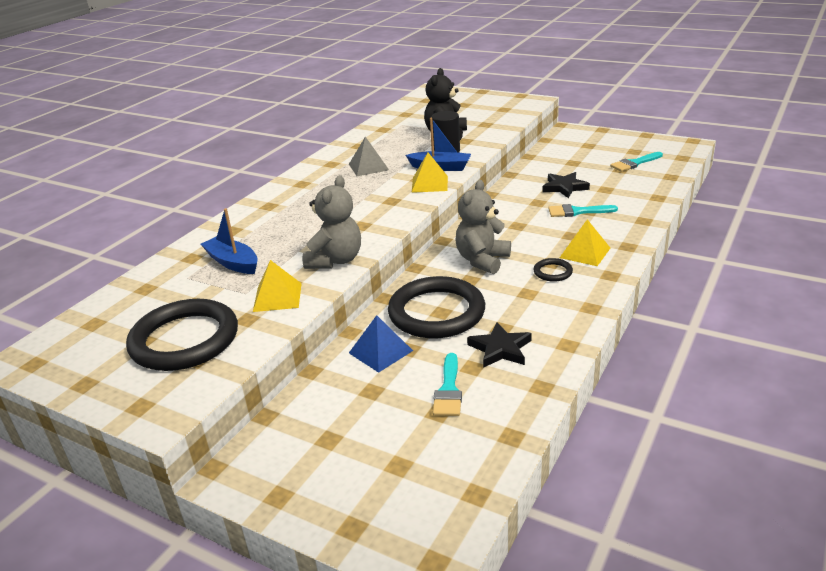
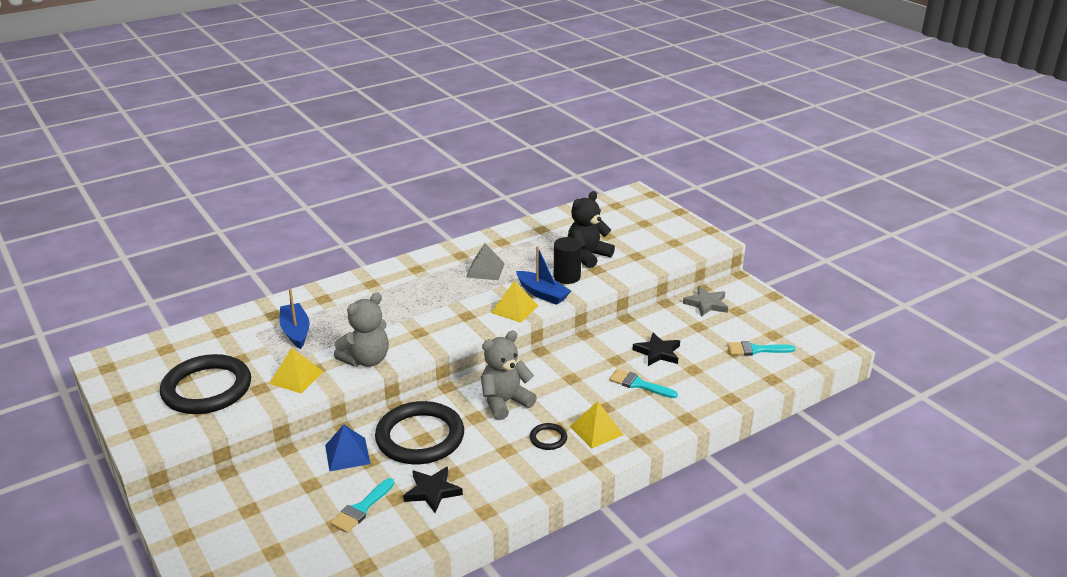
camera: 25 degrees right, 0 degrees up
none -> grey star [683,286,728,317]

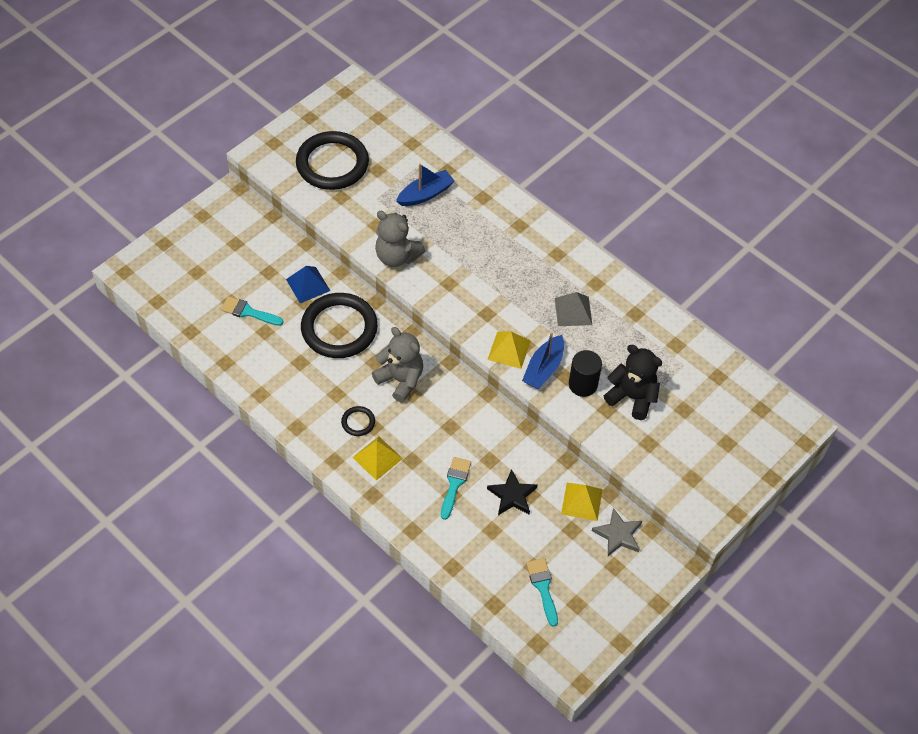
camera: 75 degrees right, 25 degrees up
yellow pyramid [269,348,323,393] -> yellow pyramid moved to [561,483,603,521]
black star [403,467,463,513] -> none

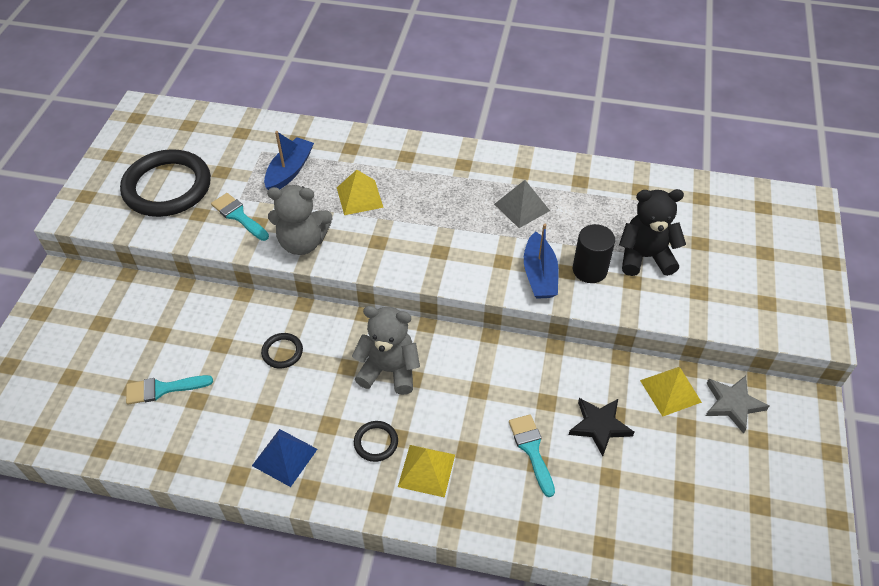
camera: 30 degrees left, 5 degrees down
blue pyramid [286,266,330,303] -> blue pyramid moved to [252,429,317,487]
black ring [301,293,378,358] -> black ring [261,333,303,368], size x0.42
yellow pyramid [487,331,531,369] -> yellow pyramid moved to [337,170,384,215]
turquoise brush [526,558,558,627] -> turquoise brush moved to [211,193,269,241]

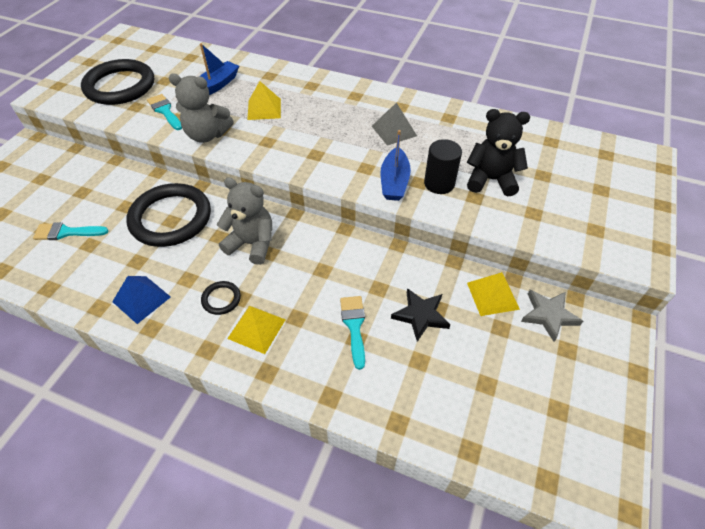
camera: 10 degrees right, 0 degrees up
black ring [261,333,303,368] -> black ring [126,183,211,247], size x2.35

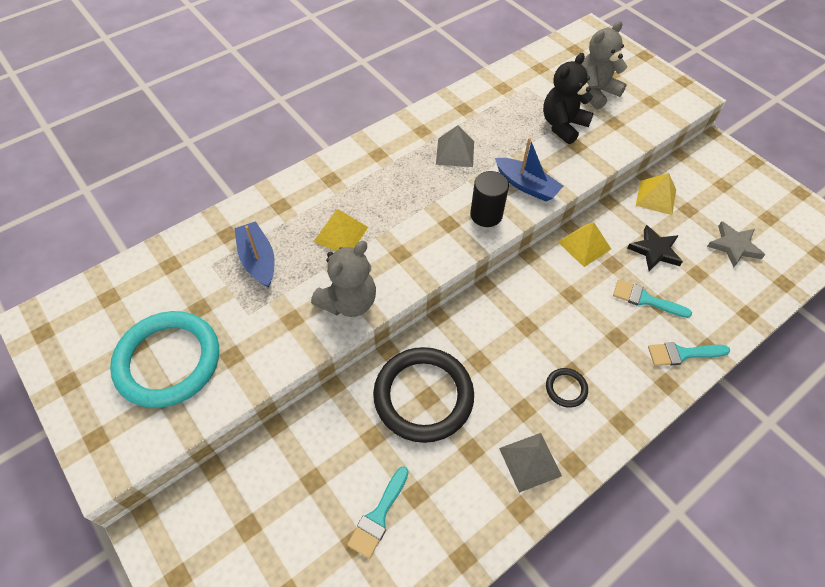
camera: 60 degrees left, 5 degrees up
black ring [81,59,154,105] -> turquoise ring [110,311,219,408]
blue pyramid [112,276,171,324] -> grey pyramid [499,433,562,493]
turquoise brush [147,94,182,130] -> turquoise brush moved to [648,342,730,366]
grey teddy bear [217,177,272,265] -> grey teddy bear moved to [582,21,628,110]
yellow pyramid [227,305,286,354] -> yellow pyramid moved to [558,222,611,267]
black cylinder [424,139,462,194] -> black cylinder moved to [470,171,509,227]
grey star [521,290,583,342] -> grey star moved to [707,221,765,267]

